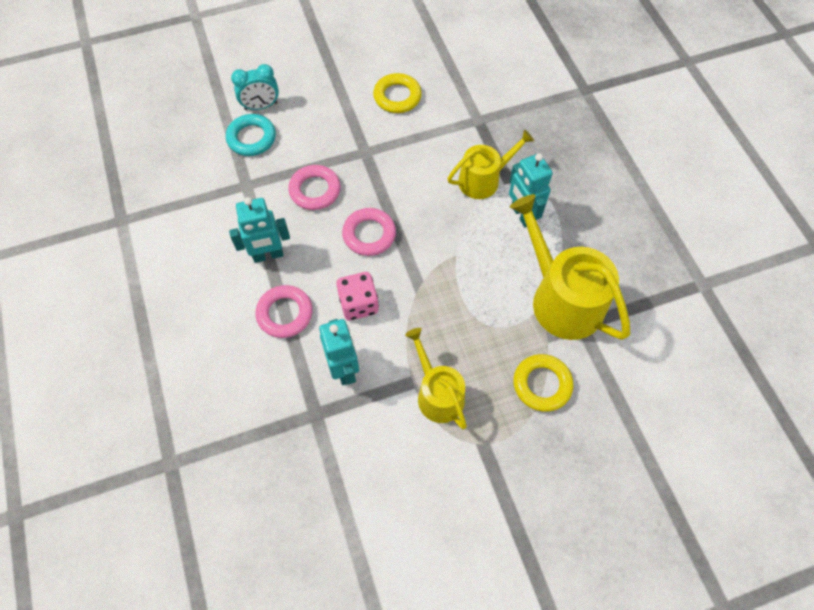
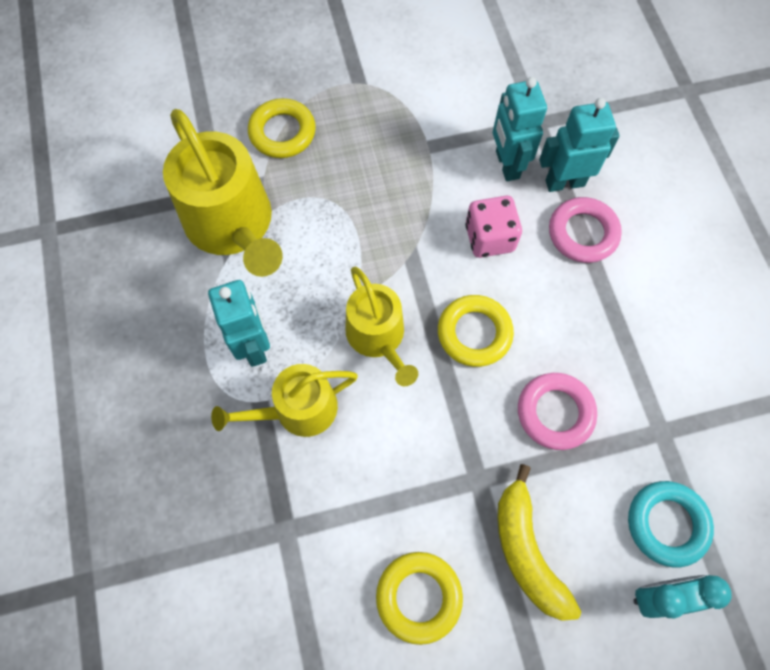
camera: 175 degrees left, 5 degrees up
turquoise robot [229,197,290,263] -> turquoise robot moved to [539,98,620,192]
pink ring [342,208,396,256] -> yellow ring [438,295,514,367]
yellow watering can [405,328,467,430] -> yellow watering can moved to [345,267,418,386]
none -> yellow banana [497,464,581,621]

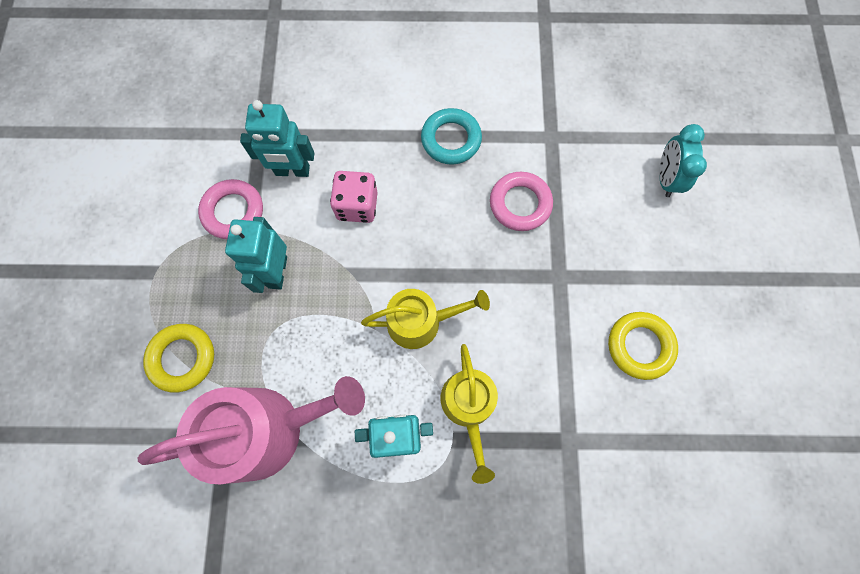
camera: 75 degrees left, 5 degrees up
yellow watering can [163,109,283,277] -> pink watering can [137,376,365,484]
yellow ring [438,295,514,367] -> none
yellow banana [497,464,581,621] -> none
turquoise robot [539,98,620,192] -> turquoise robot moved to [225,217,287,293]
pink ring [549,197,622,263] -> pink ring moved to [198,179,263,239]
turquoise ring [628,481,714,567] -> turquoise ring moved to [421,108,482,165]

